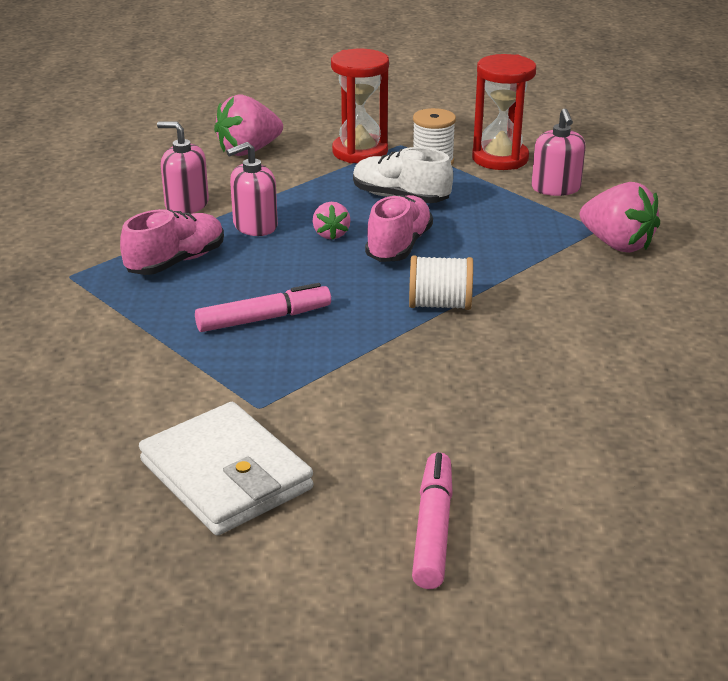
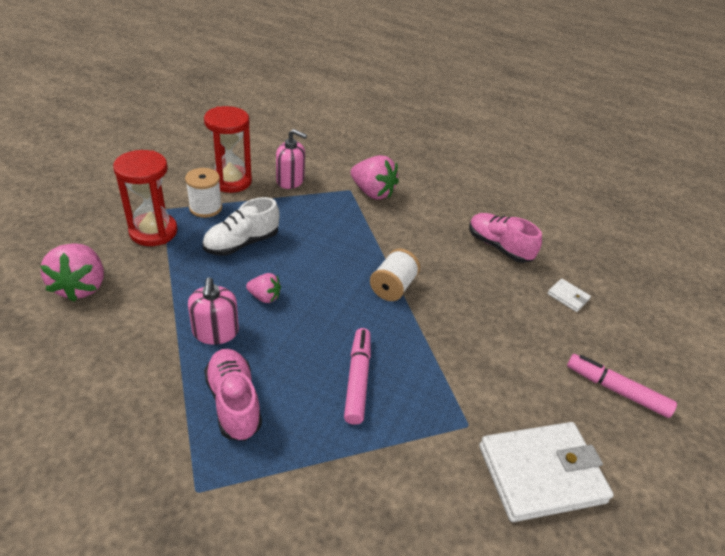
camera: 70 degrees left, 10 degrees up
pink soap dispenser [157,122,209,214] -> none
pink shoe [365,195,433,262] -> pink shoe moved to [469,213,542,263]
pink strawberry [580,182,660,253] -> pink strawberry turned 60 degrees clockwise [351,155,399,200]
none -> white wallet [547,279,591,312]

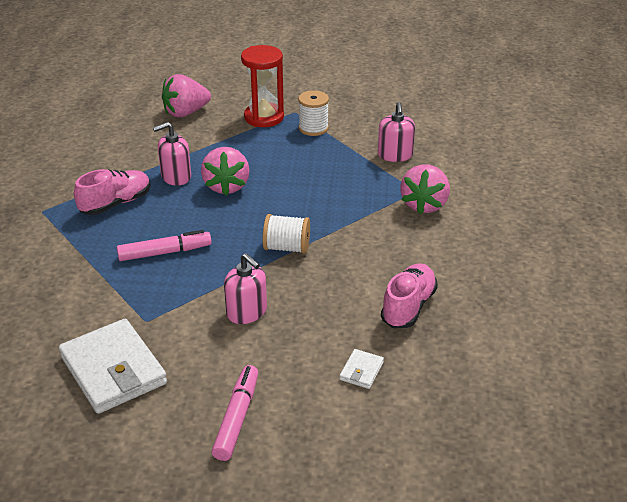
camera: 75 degrees right, 5 degrees down
white shoe [202,197,280,256] -> none
red hourglass [204,106,252,193] -> none
pink strawberry [246,273,281,303] -> pink strawberry [201,147,250,196], size x1.81
none -> pink soap dispenser [224,253,267,324]

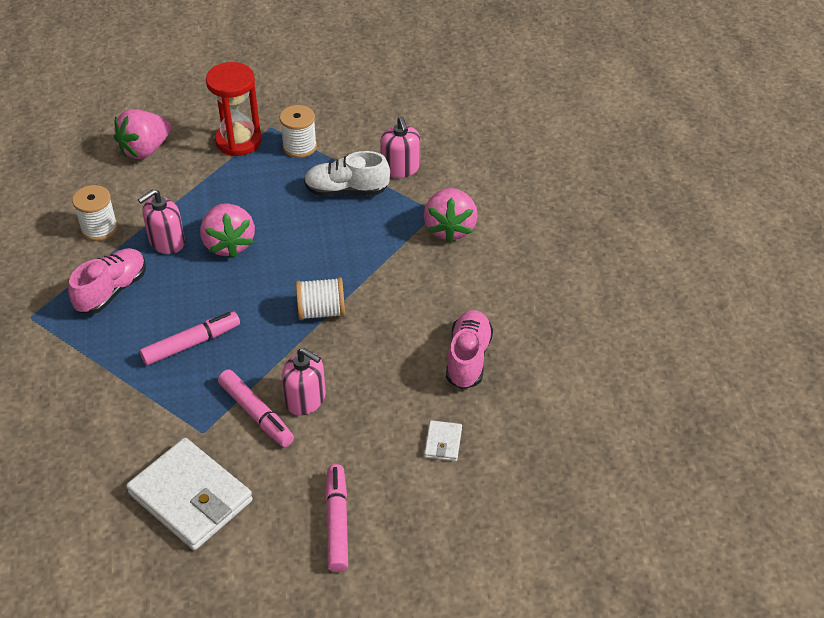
camera: 15 degrees left, 10 degrees up
none -> white spool [72,185,118,241]
none -> pink marker [218,369,294,447]
none -> white shoe [304,151,390,196]

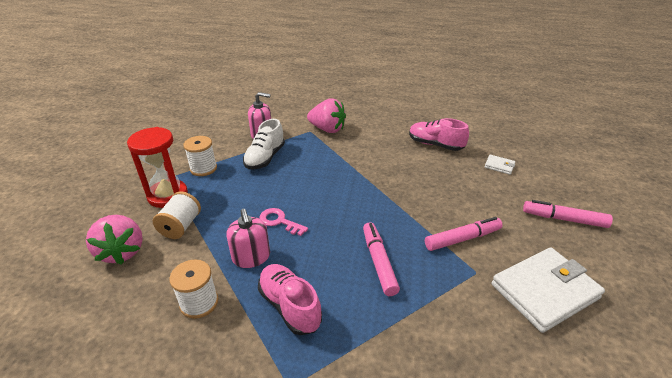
camera: 70 degrees left, 10 degrees down
pink strawberry [200,203,255,258] -> pink key [259,208,308,236]
pink soap dispenser [282,348,326,416] -> none
white spool [296,277,345,320] -> white spool moved to [153,191,201,239]

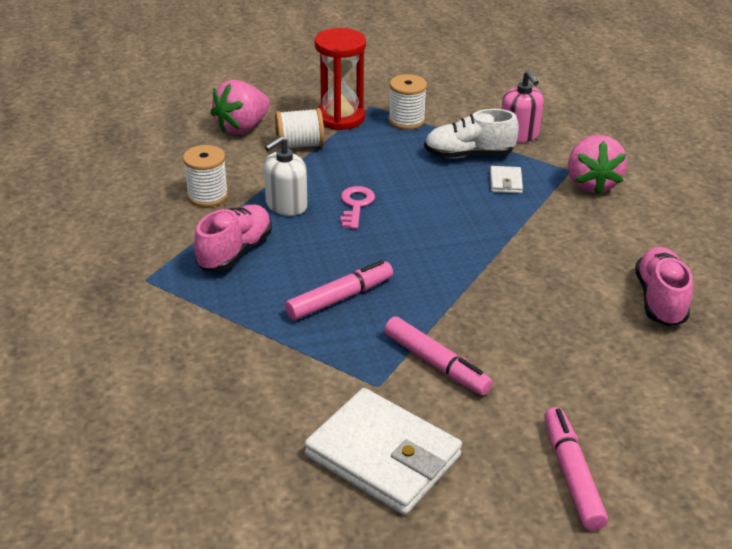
camera: 65 degrees right, 0 degrees up
pink soap dispenser [226,209,270,268] -> white soap dispenser [264,136,308,216]
white wallet [484,155,515,175] -> white wallet moved to [490,166,523,193]

